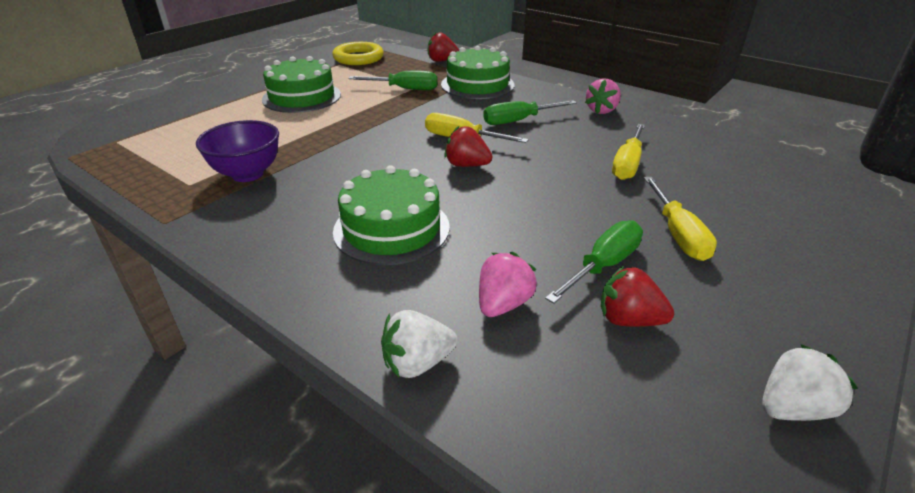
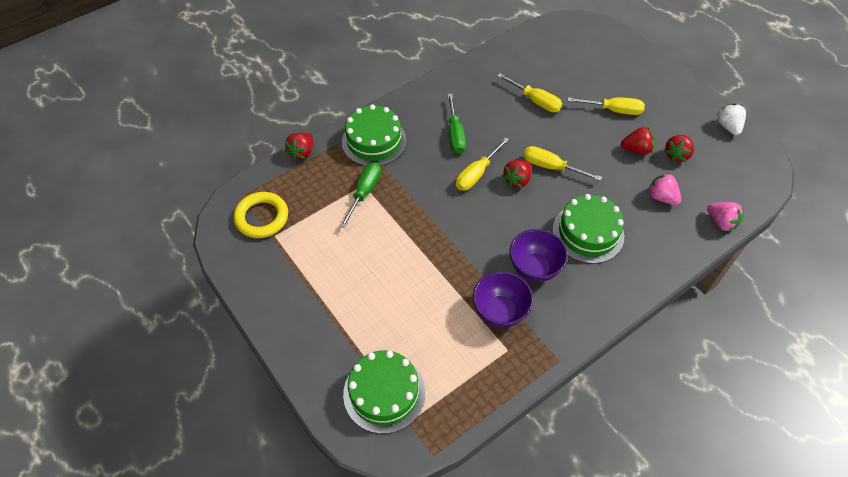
camera: 75 degrees left, 20 degrees up
green cake [262,56,341,113] -> green cake moved to [343,350,425,434]
white strawberry [381,310,457,378] -> none
green screwdriver [545,220,643,304] -> red strawberry [621,127,655,155]
pink strawberry [585,79,621,114] -> pink strawberry moved to [707,202,744,232]
none -> purple bowl [510,229,568,282]
none -> yellow screwdriver [523,146,602,181]

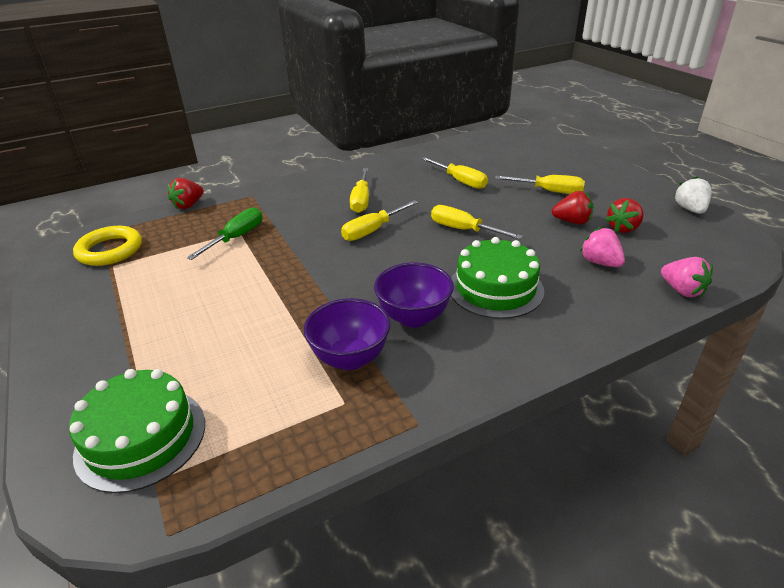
camera: 10 degrees right, 20 degrees down
green cake [342,104,407,166] -> none
green screwdriver [447,94,466,154] -> yellow screwdriver [350,168,369,213]
red strawberry [502,160,532,188] -> none

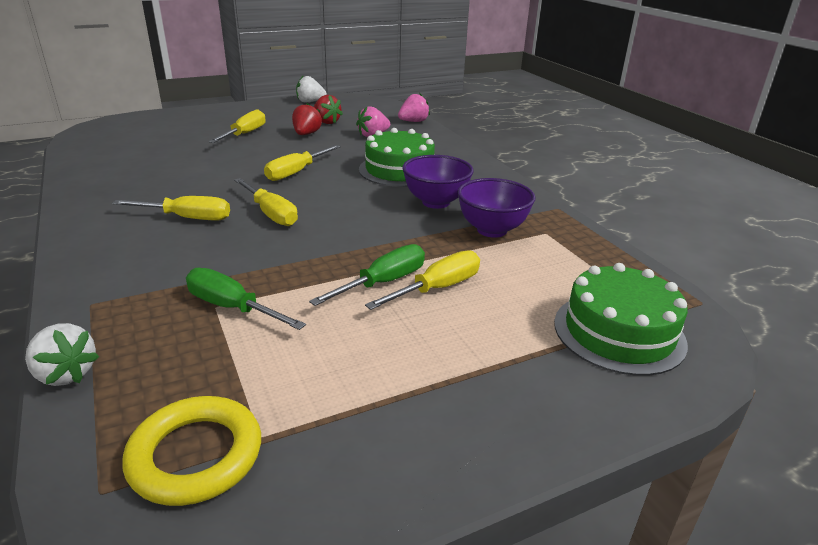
camera: 90 degrees left, 5 degrees down
red strawberry [167,178,204,209] -> white strawberry [25,323,99,386]
yellow screwdriver [422,157,488,189] -> yellow screwdriver moved to [365,250,480,310]
none -> green screwdriver [309,244,425,306]

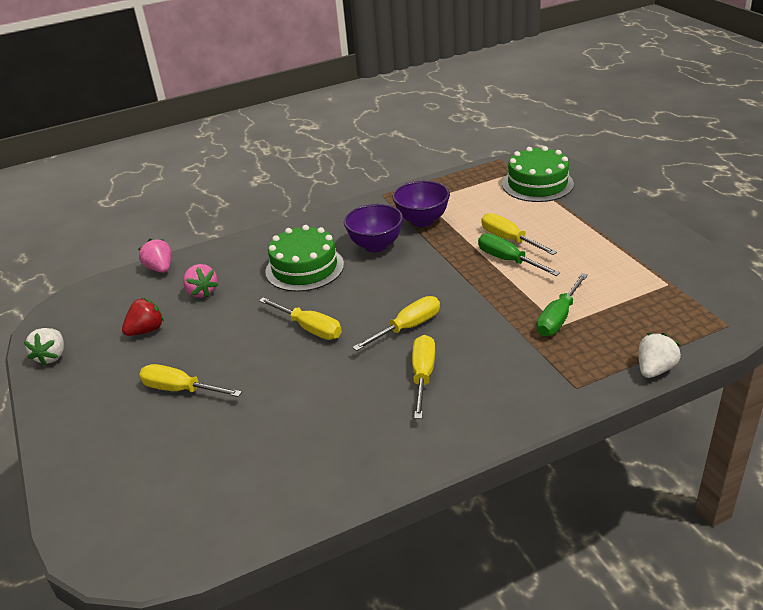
camera: 85 degrees left, 5 degrees up
yellow ring [122,396,261,506] -> none
red strawberry [292,103,322,135] -> none

